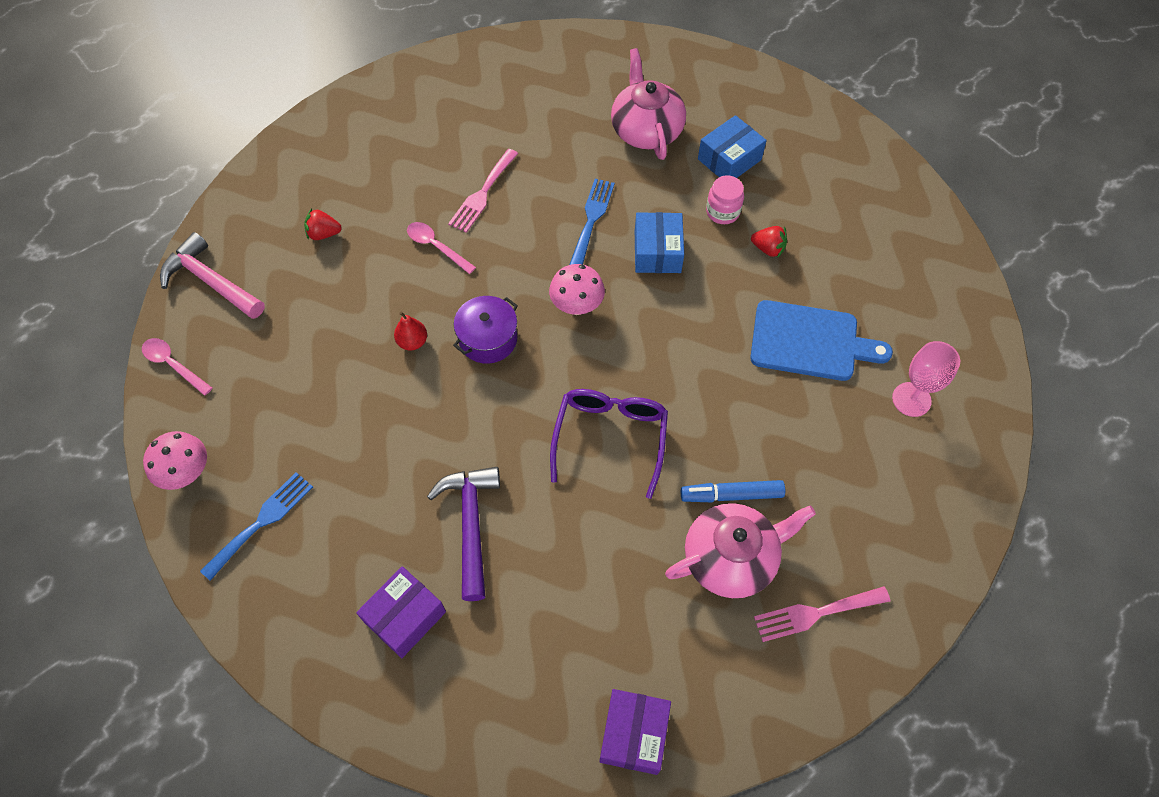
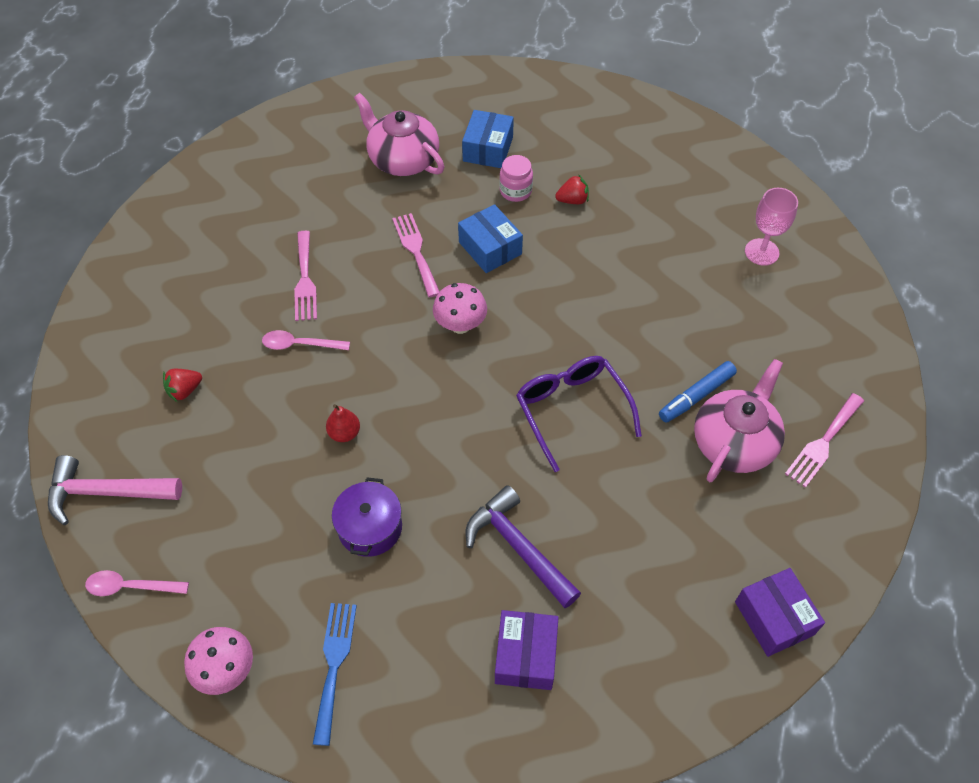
camera: 35 degrees left, 5 degrees down
purple pot [453,296,518,364] -> purple pot moved to [332,477,402,557]
blue fork [569,179,615,265] -> pink fork [392,213,440,297]
blue cutting board [750,300,893,381] -> none

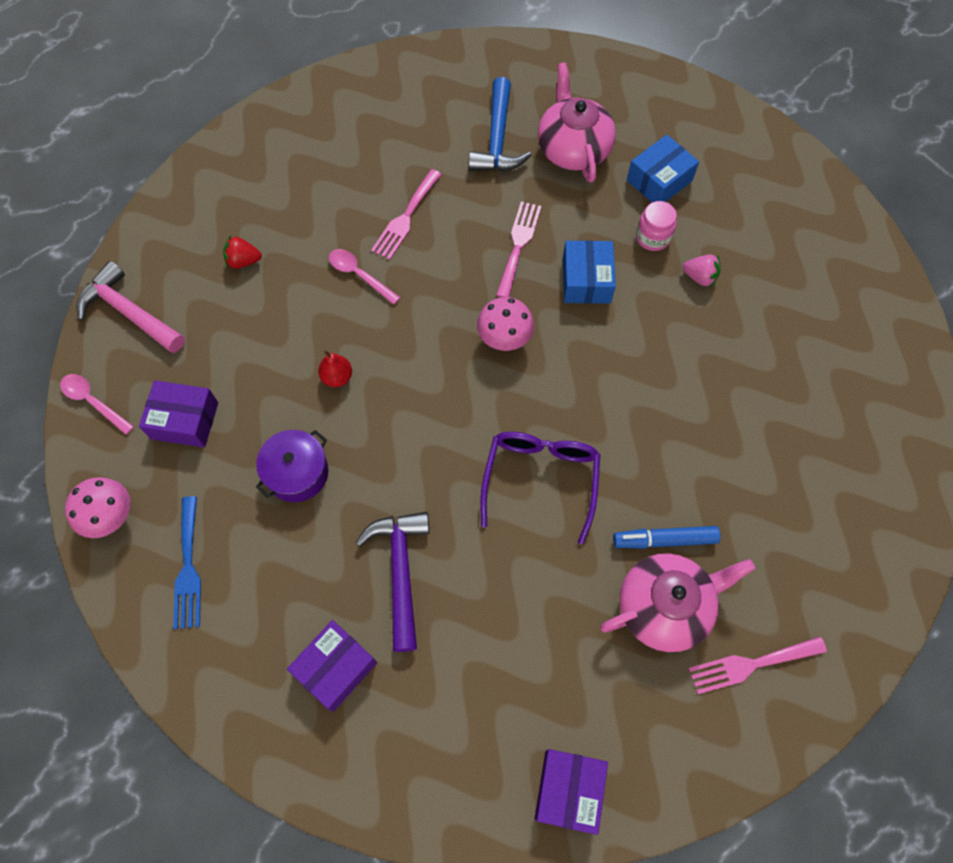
camera: 35 degrees right, 10 degrees up
blue fork [313,603,357,746] -> blue fork turned 135 degrees clockwise [173,496,201,629]
red strawberry [555,174,589,204] -> pink strawberry [683,254,720,288]
pink goblet [745,188,798,266] -> none
none -> purple box [139,380,218,448]
none -> blue hammer [468,77,531,171]

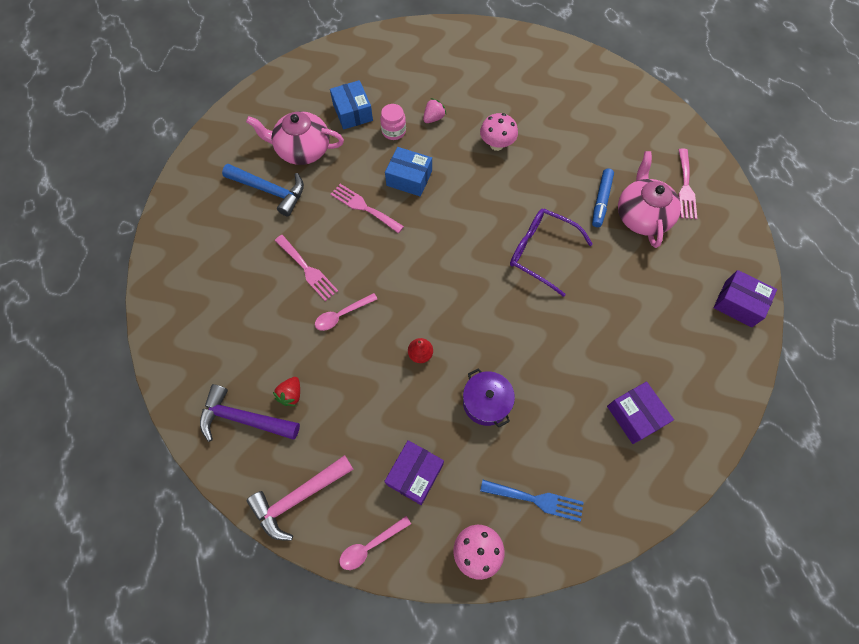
camera: 70 degrees left, 0 degrees up
purple hammer [356,512,430,652] -> purple hammer moved to [200,384,300,442]
pink mushroom [477,297,534,351] -> pink mushroom moved to [480,113,518,151]

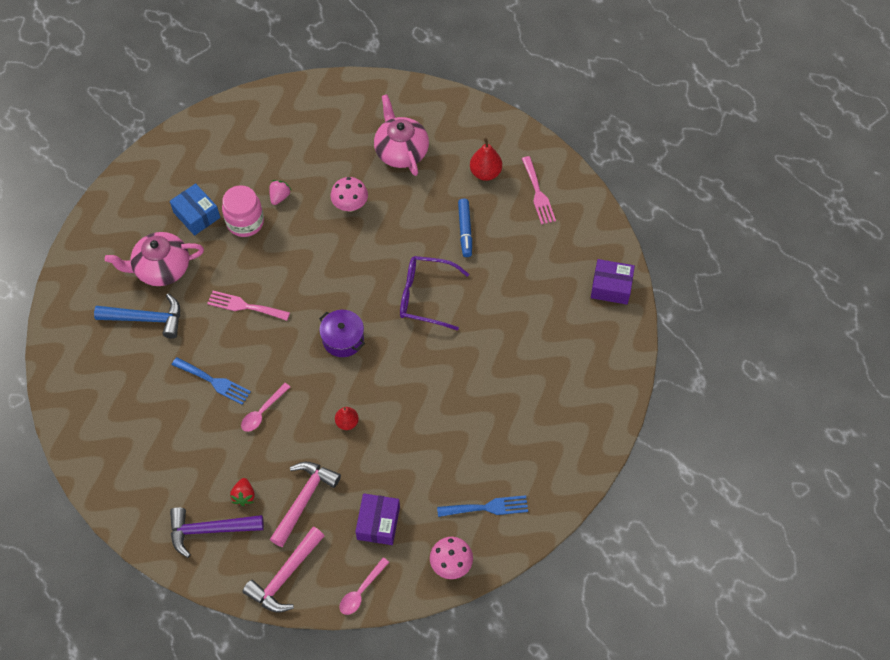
camera: 20 degrees left, 5 degrees down
pink fork [275,235,338,301] -> blue fork [172,357,251,405]
pink jar [380,104,406,140] -> pink jar [222,185,264,237], size x1.52
blue box [385,147,432,196] -> none
purple pot [463,368,515,427] -> purple pot moved to [319,310,365,357]
purple box [607,382,674,444] -> none
pink teapot [618,151,681,248] -> pink teapot moved to [374,94,429,176]
none -> pink hammer [270,462,341,547]
none -> red pear [470,138,502,181]

